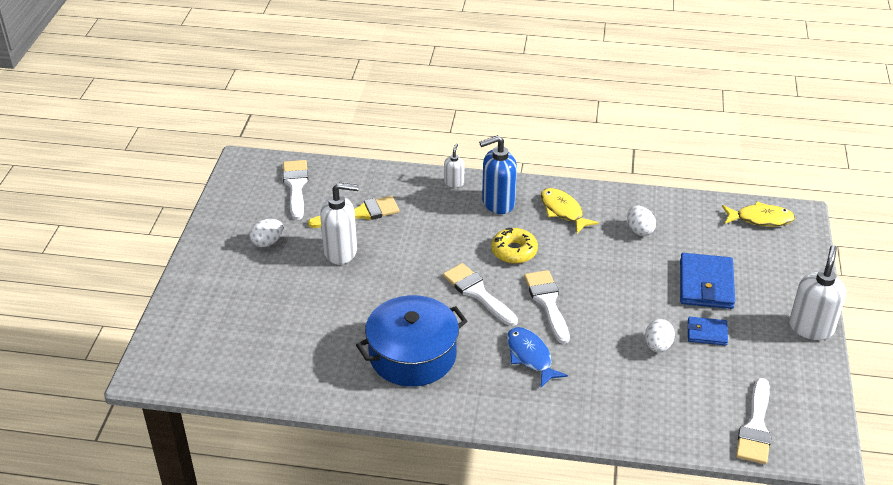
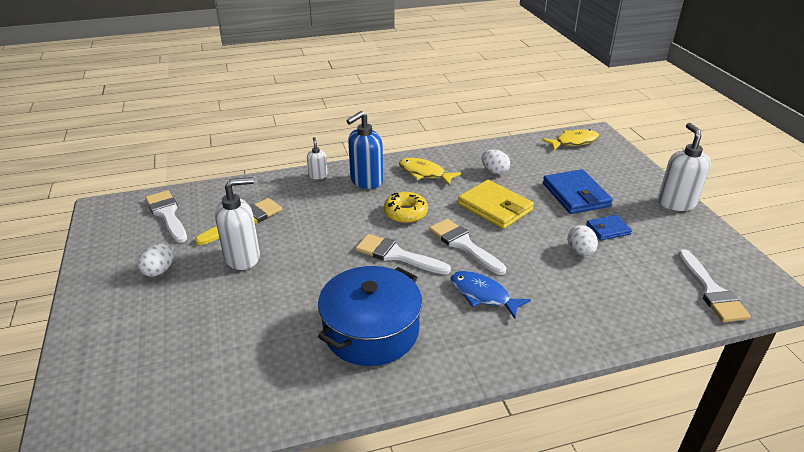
camera: 25 degrees left, 5 degrees down
none -> yellow wallet [458,180,534,229]

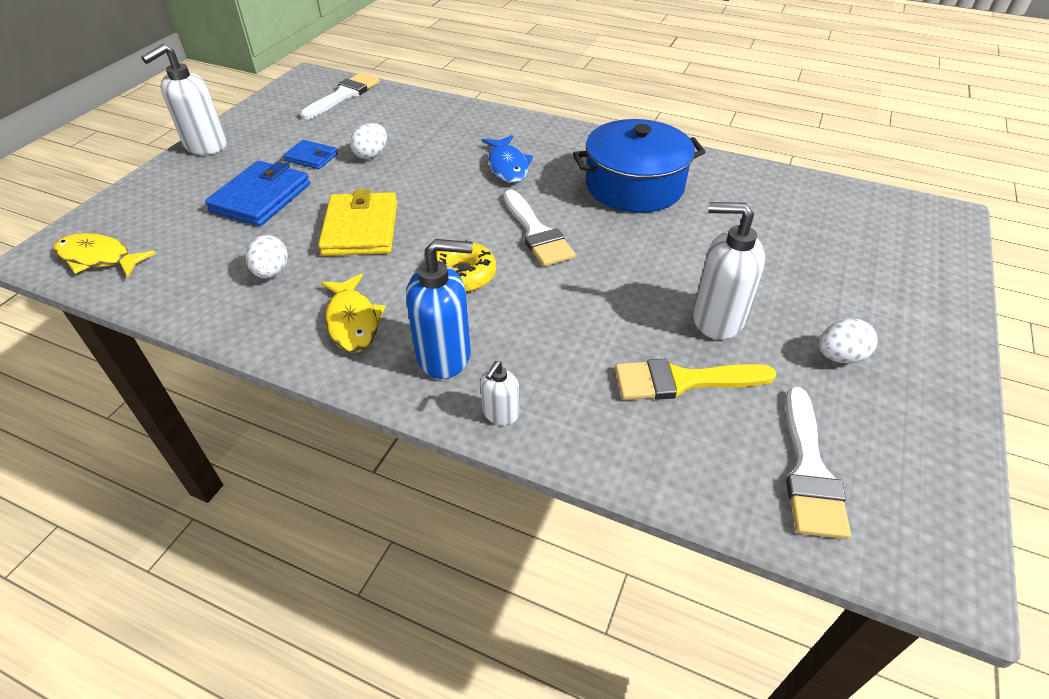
camera: 140 degrees left, 10 degrees up
white brush [429,219,506,275] -> none

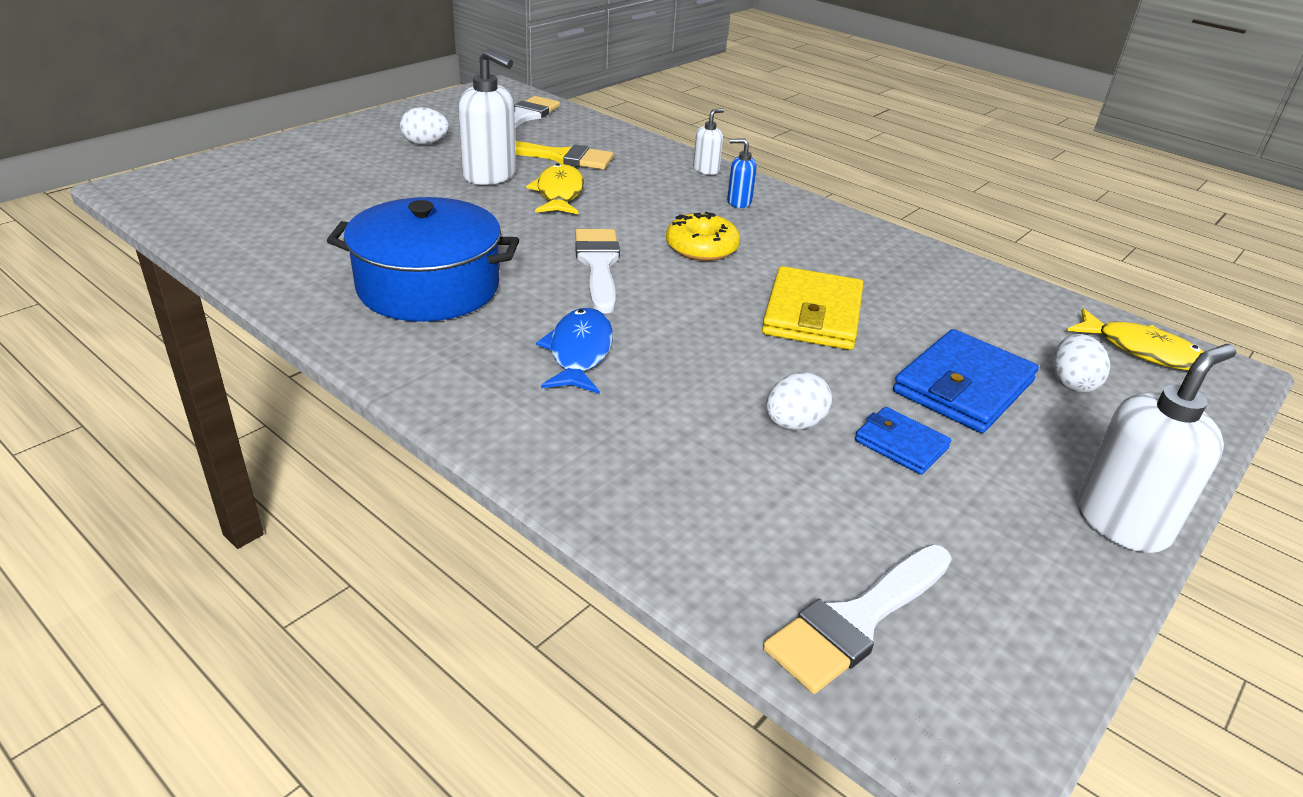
camera: 165 degrees left, 10 degrees down
white egg [246,235,288,279] -> white egg moved to [1053,334,1110,393]
yellow fish [321,274,386,353] -> yellow fish moved to [526,164,584,214]
blue soap dispenser [406,239,473,379] -> blue soap dispenser [727,139,757,208], size x0.52

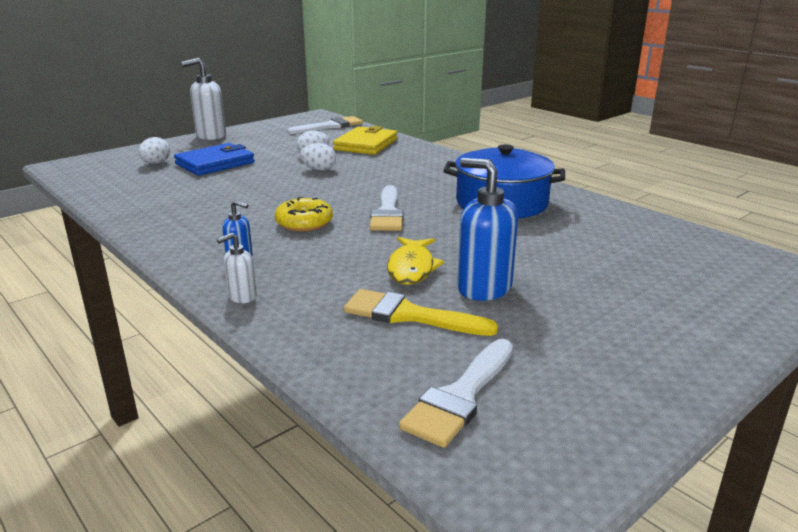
camera: 170 degrees left, 10 degrees down
white egg [400,107,449,145] -> white egg moved to [300,143,336,171]
white soap dispenser [458,49,516,185] -> blue soap dispenser [457,158,518,301]
blue fish [536,308,613,394] -> none
yellow wallet [762,266,863,350] -> yellow wallet moved to [333,126,397,155]
blue wallet [855,407,951,475] -> none
yellow fish [1067,309,1204,370] -> none

